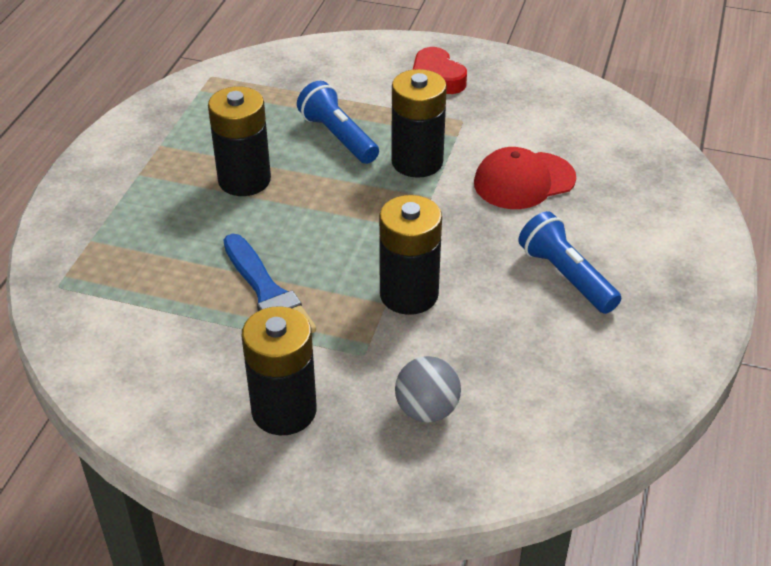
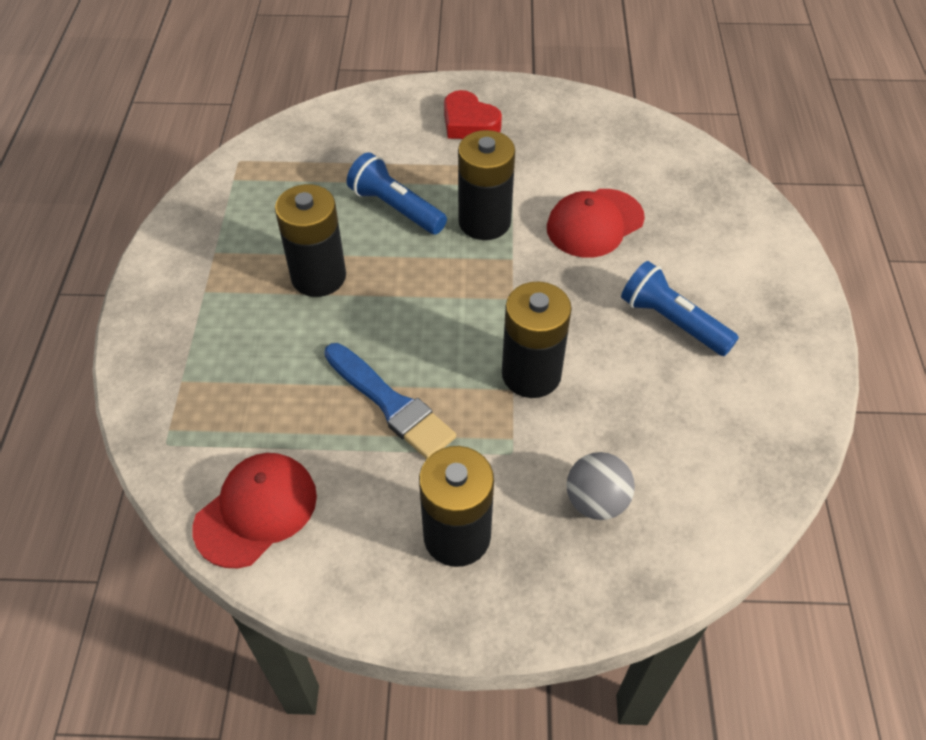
camera: 15 degrees left, 10 degrees up
none -> red cap [192,453,317,568]

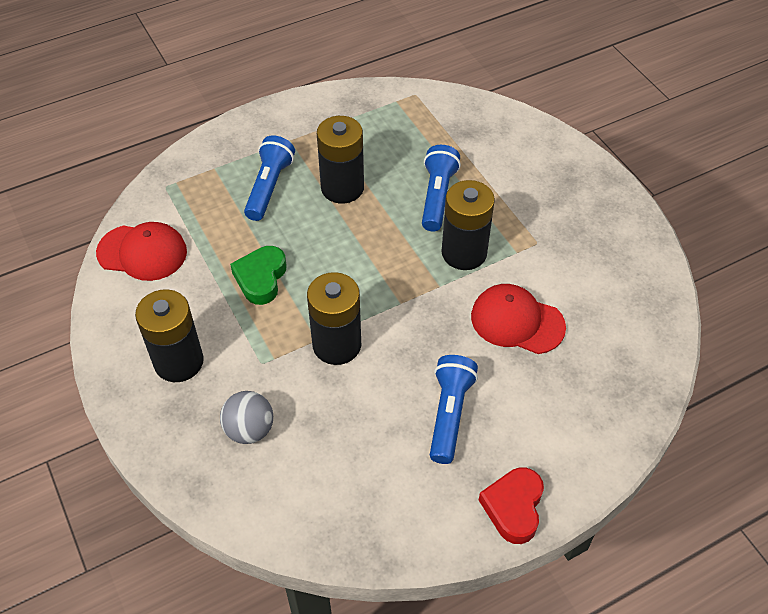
camera: 60 degrees right, 0 degrees up
blue brush [324,343,456,459] -> green heart [230,246,287,305]
red heart [444,90,502,139] -> red heart moved to [479,467,544,544]
none -> blue flashlight [244,135,295,221]

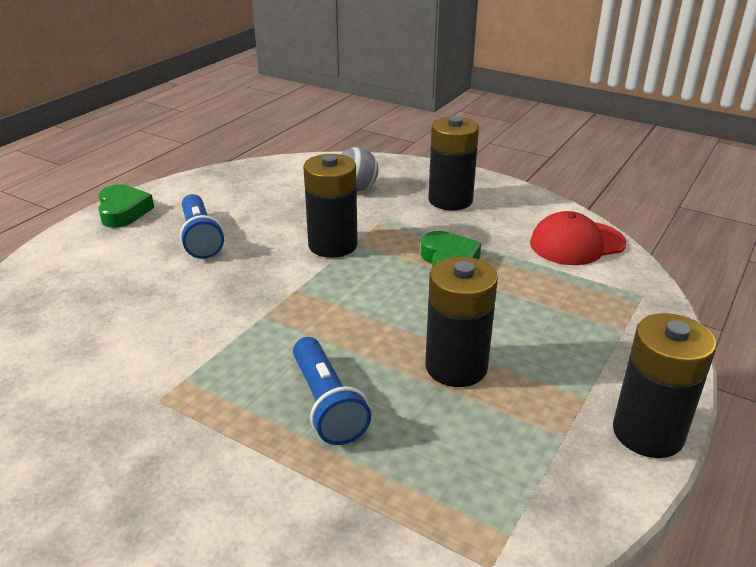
camera: 150 degrees right, 20 degrees down
blue flashlight [244,135,295,221] -> none
black battery [442,180,495,270] -> black battery moved to [613,313,717,458]
red cap [471,284,566,354] -> none
red heart [479,467,544,544] -> green heart [98,184,154,228]

